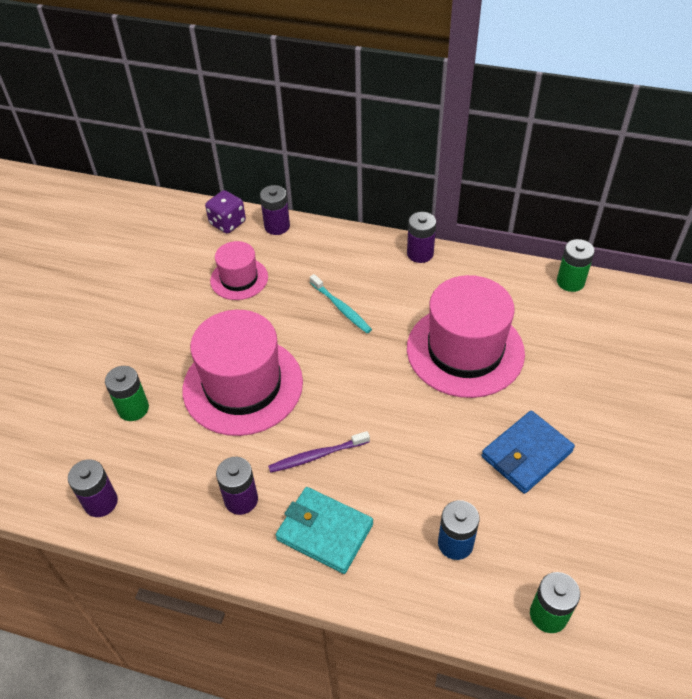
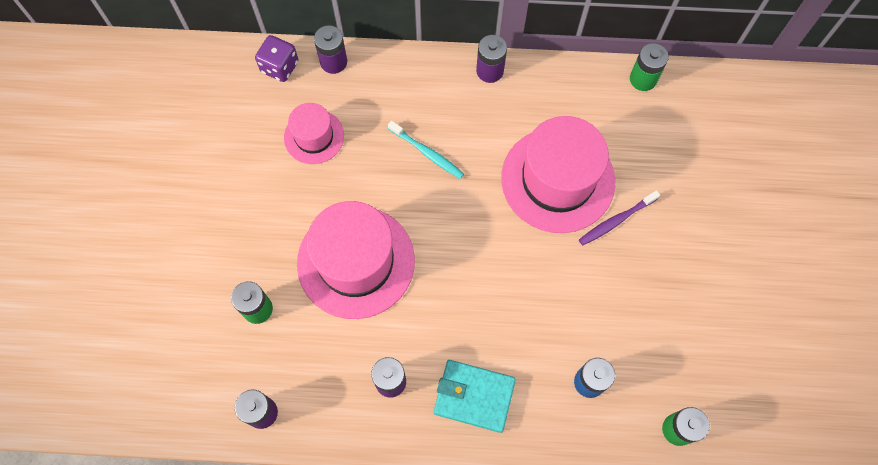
camera: 15 degrees left, 20 degrees up
purple toothbrush [268,431,370,473] -> purple toothbrush moved to [579,190,660,245]
blue wallet [481,411,575,494] -> none

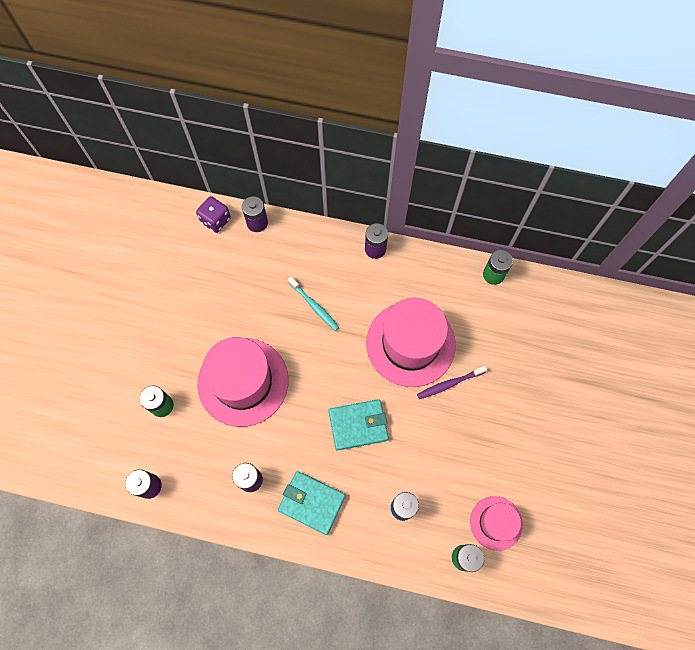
camera: 10 degrees right, 0 degrees up
pink hat [284,103,344,164] -> pink hat moved to [470,496,523,551]
none -> turquoise wallet [329,399,388,450]

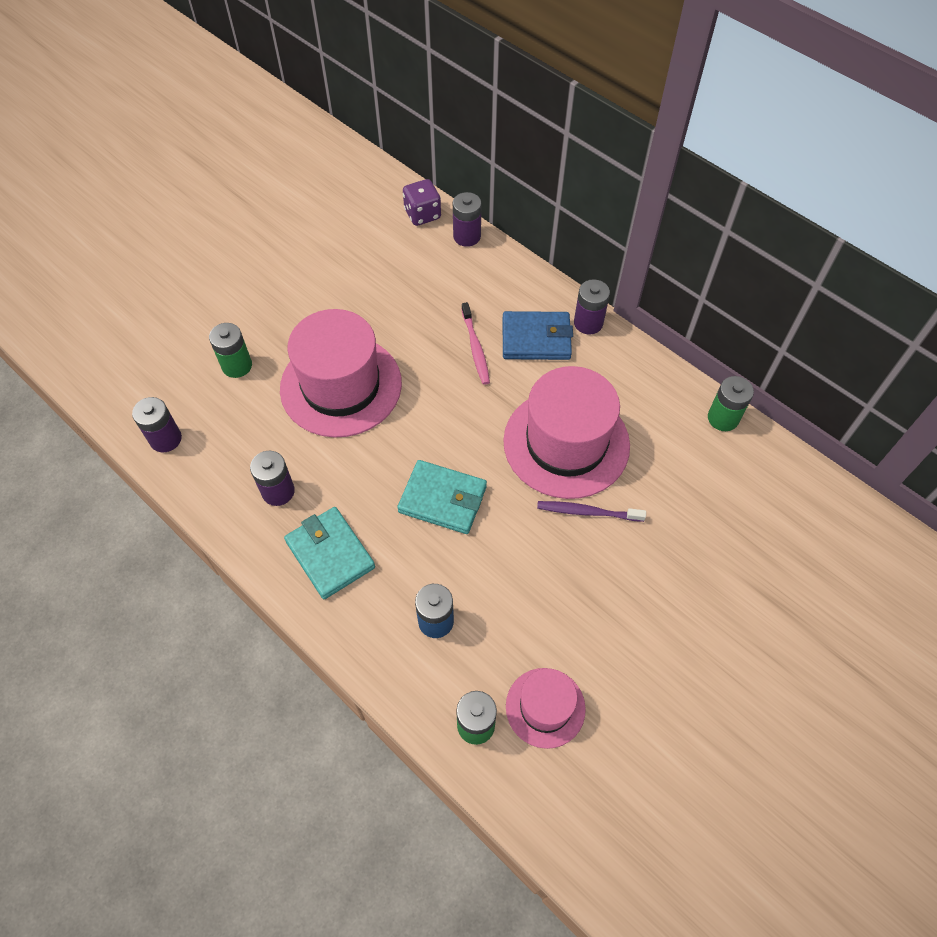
camera: 30 degrees right, 10 degrees down
turquoise toothbrush [288,277,339,331] -> pink toothbrush [461,302,490,385]
none -> blue wallet [502,311,573,360]

